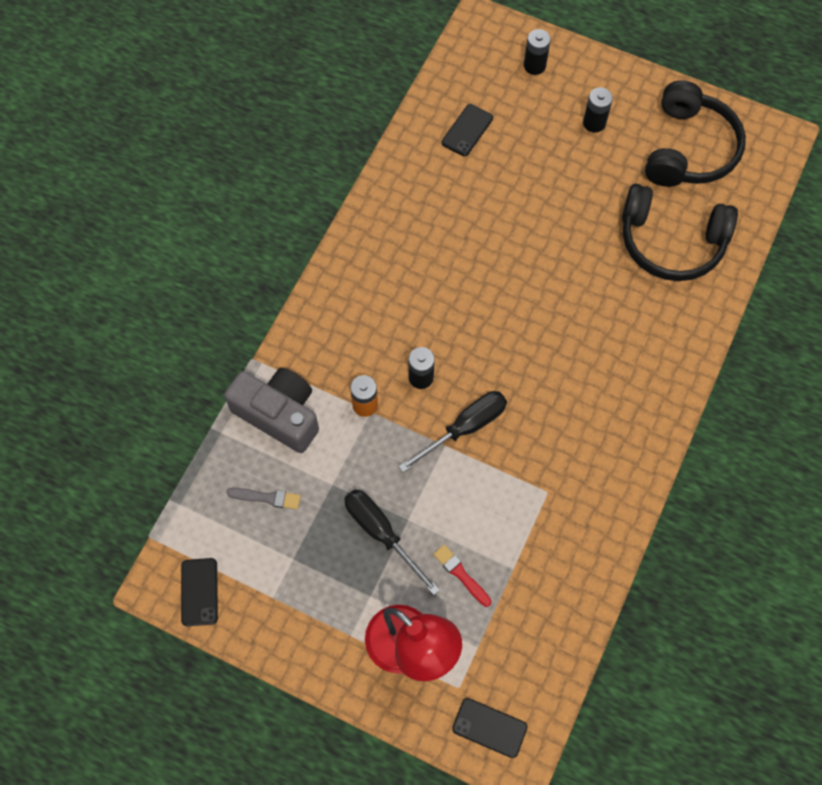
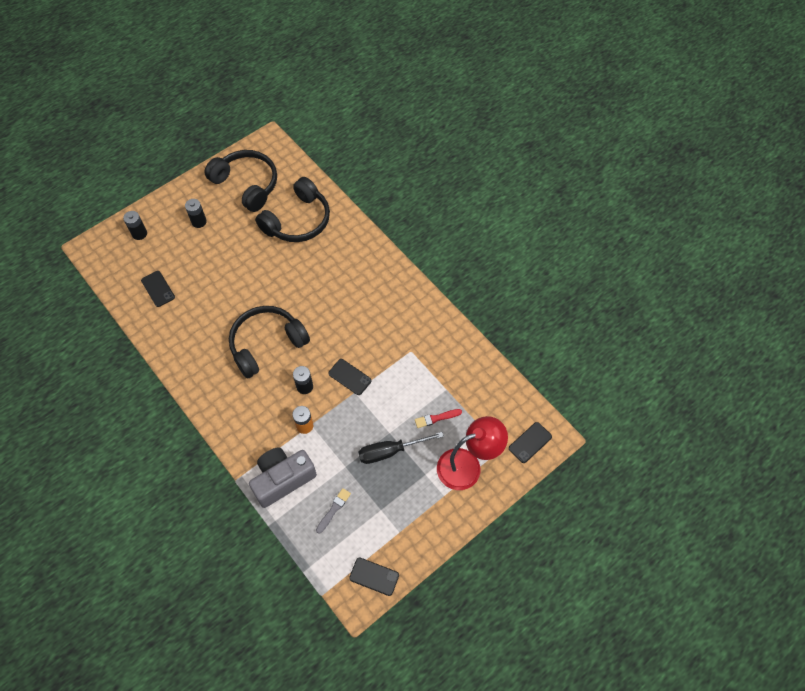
camera: 65 degrees left, 5 degrees down
black screwdriver [398,391,507,472] -> black phone [328,359,372,395]
none -> black headphones [229,306,310,378]

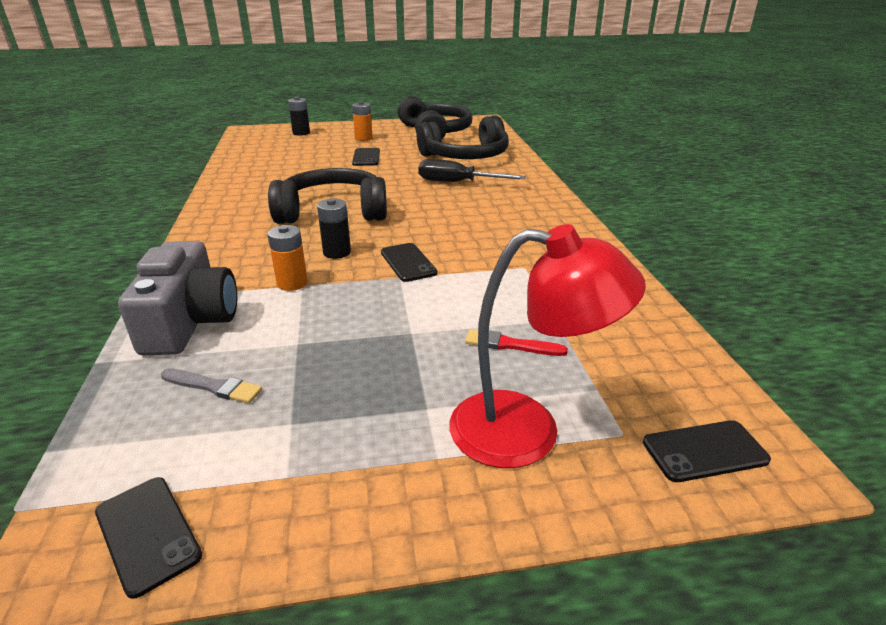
camera: 30 degrees right, 30 degrees down
black phone [141,271,175,307] -> black phone moved to [352,148,380,166]
black battery [185,199,207,228] -> orange battery [352,101,373,141]
grey camera [249,447,317,508] -> grey camera turned 90 degrees clockwise [118,241,237,355]
grey brush [316,488,351,534] -> grey brush turned 45 degrees clockwise [161,368,262,403]
black screwdriver [358,432,444,464] -> black screwdriver moved to [418,159,526,182]

